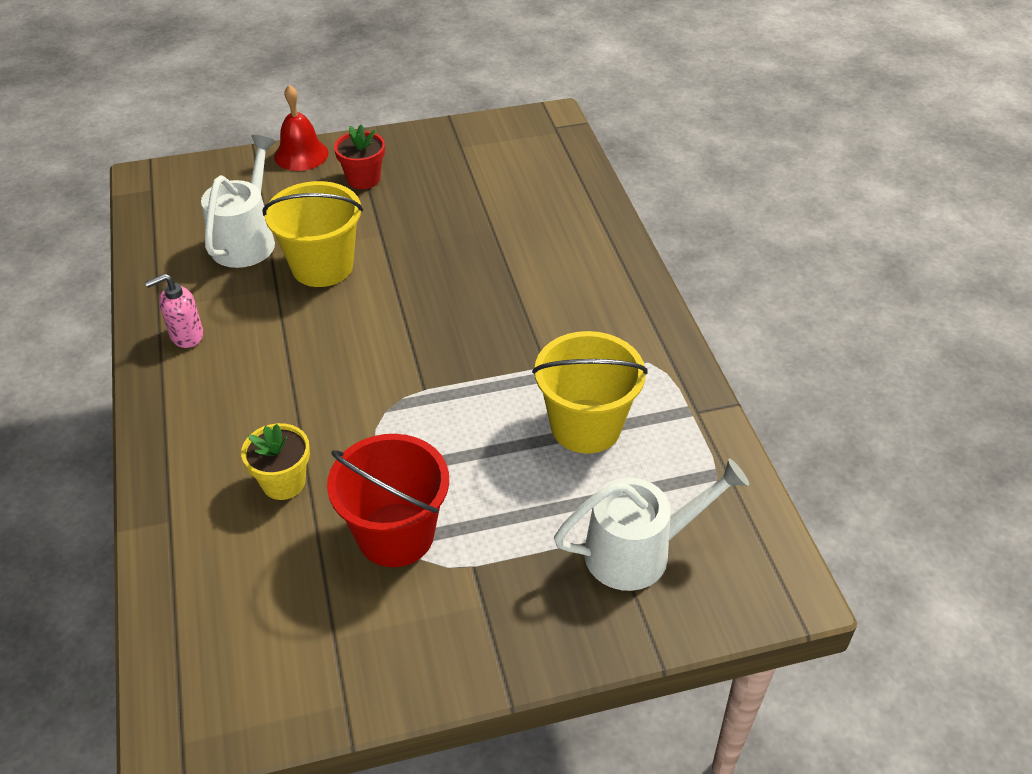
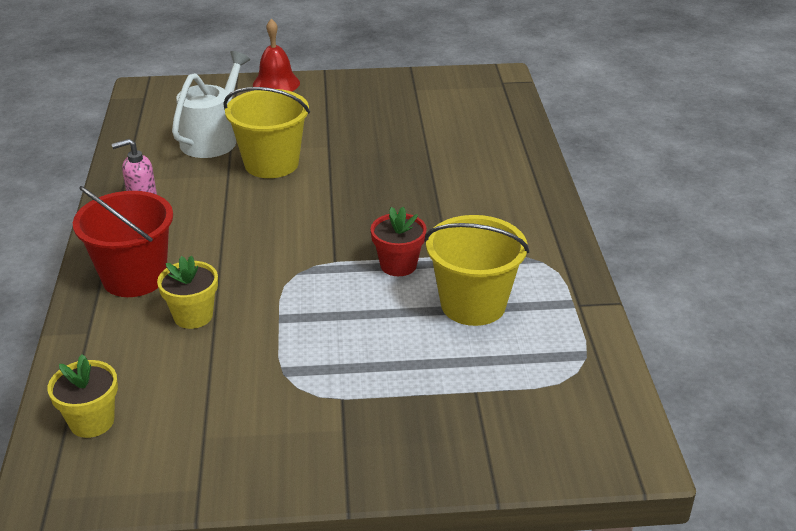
camera: 10 degrees right, 10 degrees down
red bucket [327,434,449,567] -> red bucket moved to [73,186,173,297]
red flower pot [334,125,385,189] -> red flower pot moved to [371,207,427,276]
white watering can [554,458,749,591] -> none
none -> yellow flower pot [48,354,118,438]

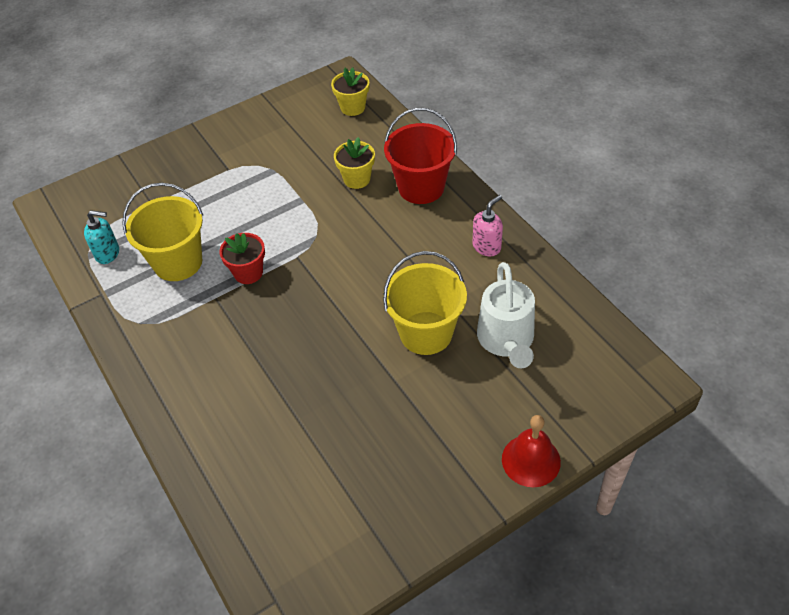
camera: 155 degrees right, 15 degrees up
none -> turquoise soap dispenser [84,210,119,264]

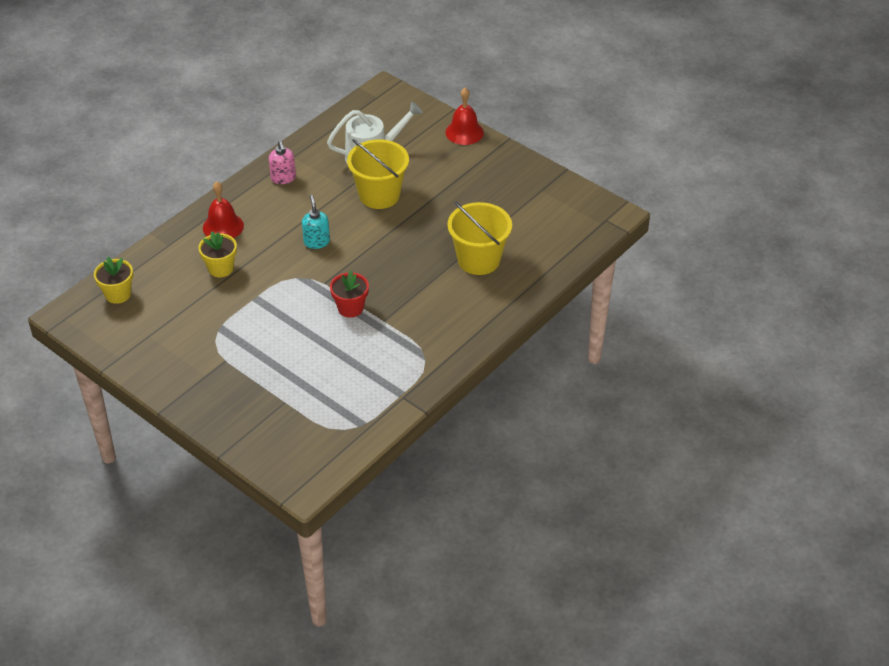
camera: 110 degrees left, 5 degrees down
turquoise soap dispenser [84,210,119,264] -> turquoise soap dispenser moved to [302,195,330,249]
yellow bucket [122,183,203,281] -> yellow bucket moved to [447,201,512,275]
red bucket [384,108,457,204] -> red bell [203,181,244,238]
pink soap dispenser [472,195,503,256] -> pink soap dispenser turned 135 degrees counterclockwise [269,140,296,184]

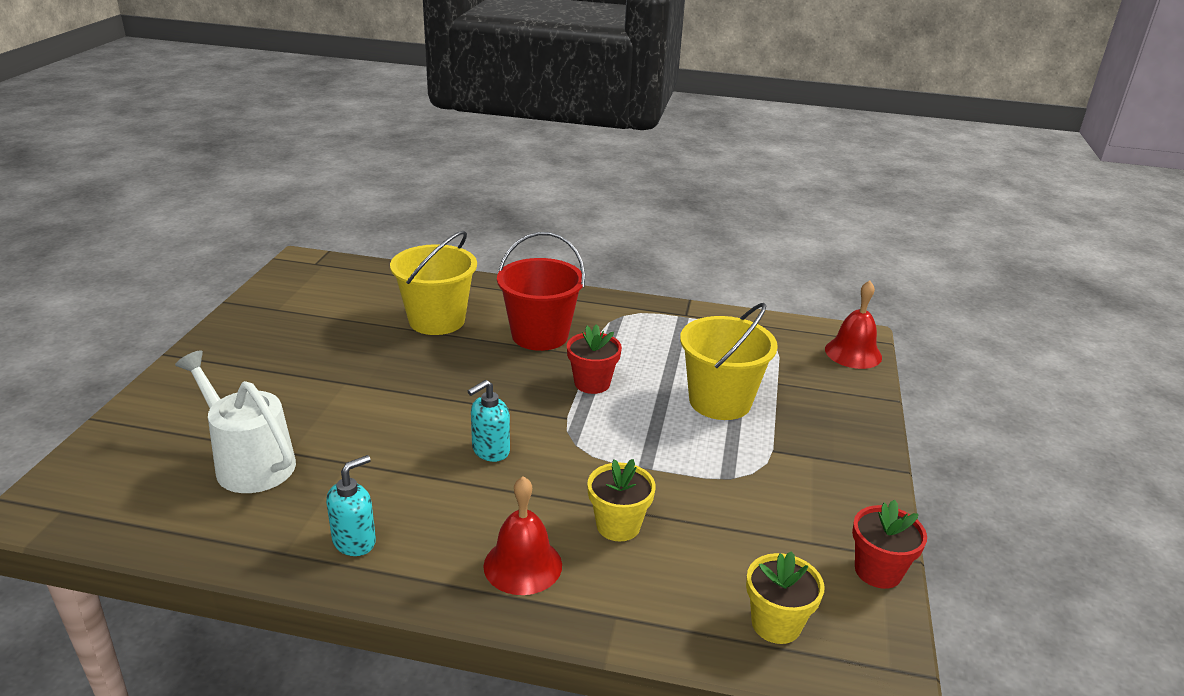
camera: 120 degrees left, 15 degrees down
pink soap dispenser [269,140,296,184] -> turquoise soap dispenser [326,455,376,556]
yellow bucket [347,139,409,209] -> yellow bucket moved to [680,303,778,420]
red bell [445,88,484,145] -> red bell moved to [825,281,882,369]
none -> red bucket [497,232,585,351]
none -> red flower pot [852,499,927,589]

